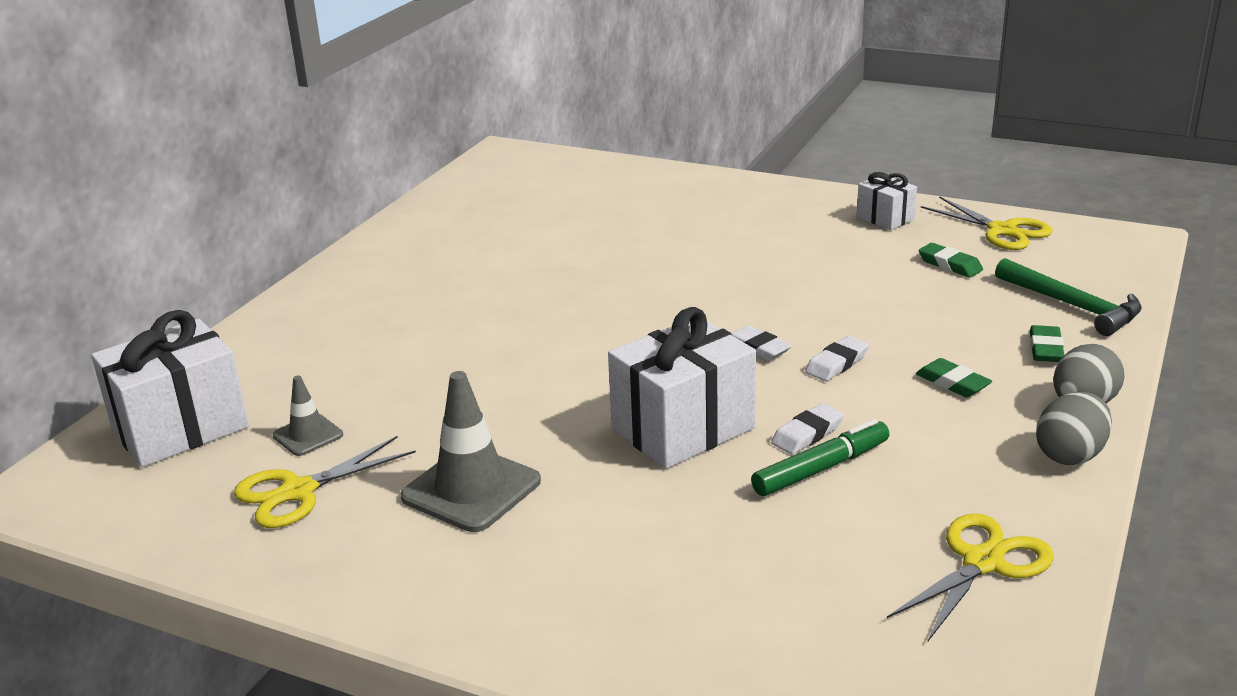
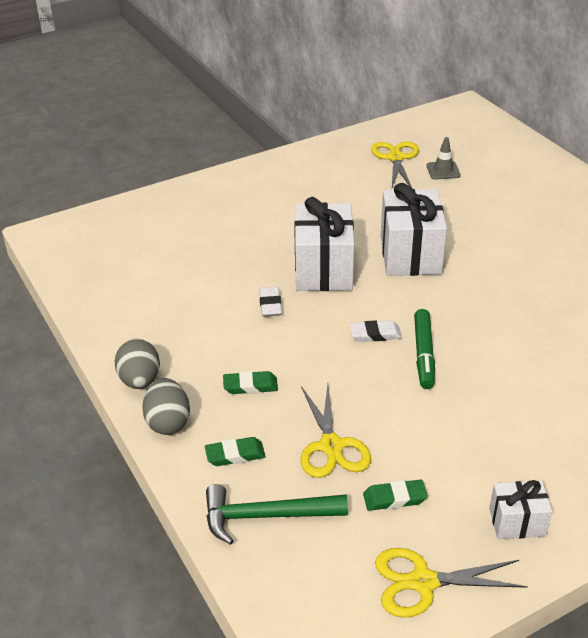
camera: 125 degrees right, 10 degrees up
white gift [91,310,249,467] -> white gift moved to [381,183,447,276]
grey traffic cone [400,371,541,532] -> none
green marker [751,419,889,496] -> green marker moved to [414,309,435,389]
white eraser [805,336,869,381] -> none
yellow scissors [887,513,1054,641] -> yellow scissors moved to [300,384,371,478]
green eraser [1030,325,1064,362] -> green eraser turned 60 degrees counterclockwise [205,437,266,466]

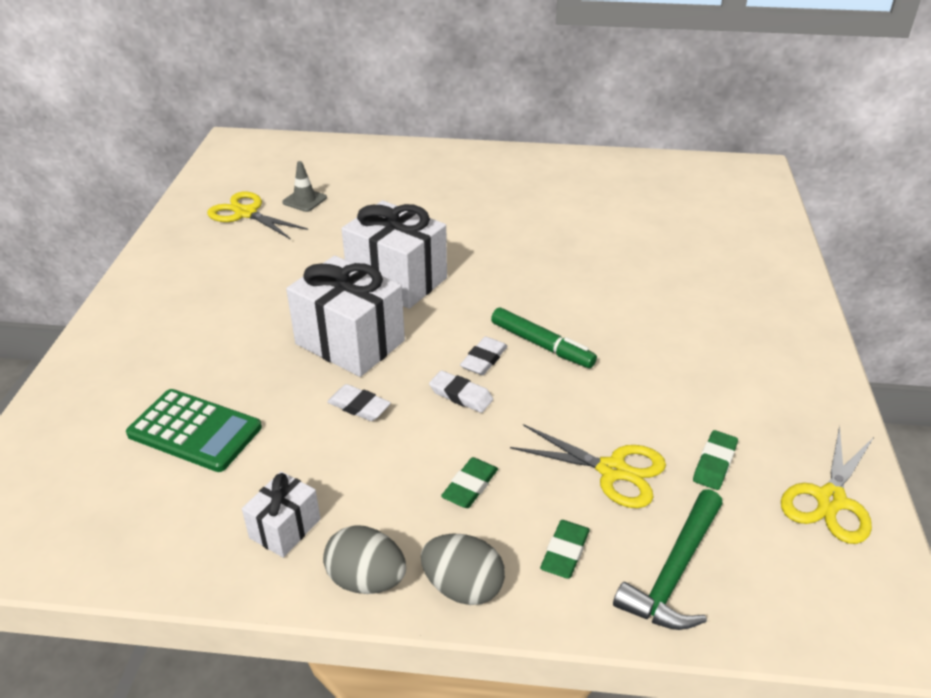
camera: 55 degrees left, 0 degrees up
white gift [489,480,552,539] -> white gift moved to [242,471,320,558]
none -> green calculator [126,389,262,472]
none -> white eraser [429,370,493,413]

